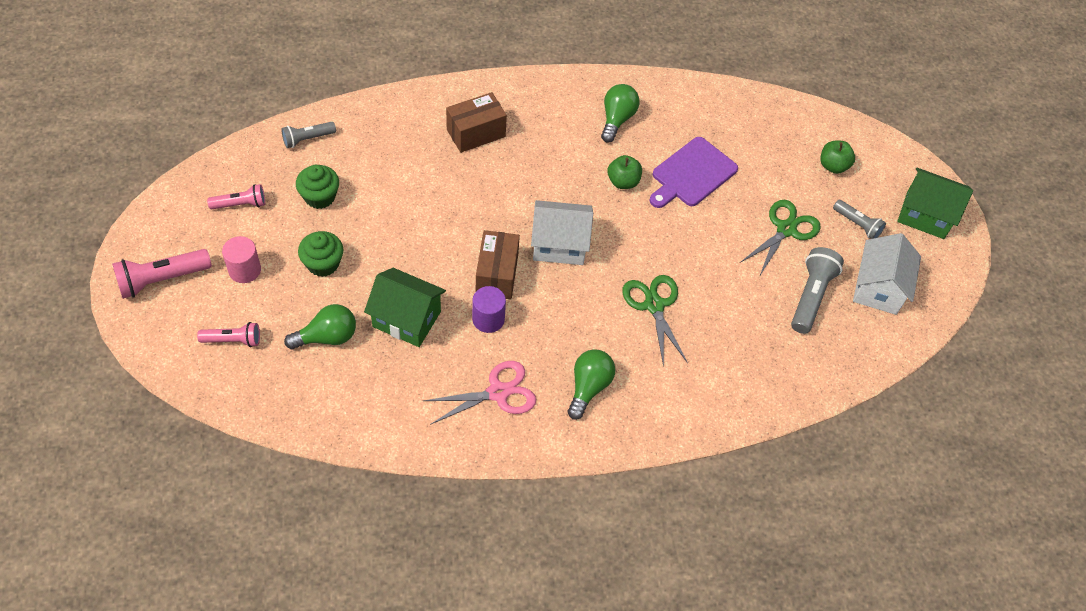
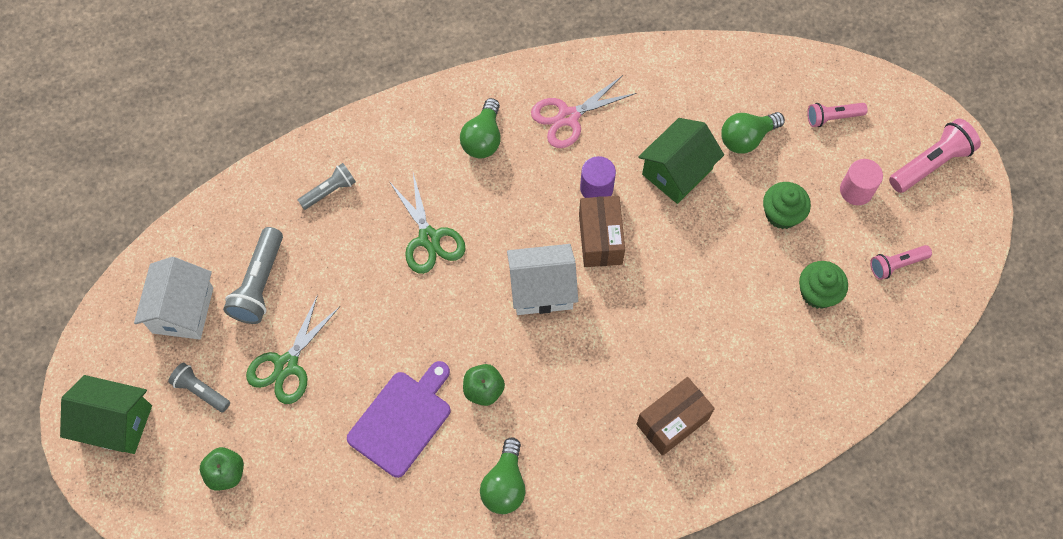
camera: 175 degrees right, 10 degrees up
grey flashlight [281,122,336,148] -> grey flashlight moved to [298,163,356,210]
green house [364,268,446,347] -> green house turned 60 degrees counterclockwise [638,118,724,204]

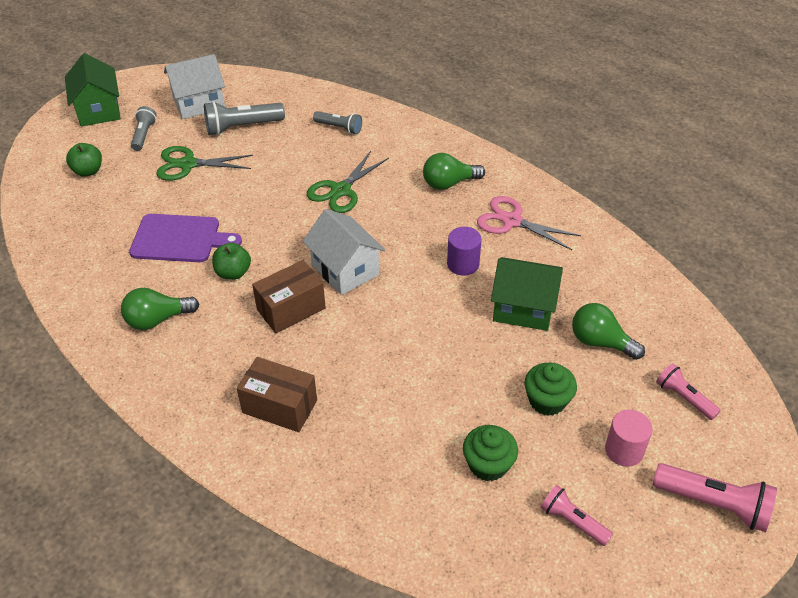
camera: 60 degrees right, 20 degrees down
brown box [579,196,625,267] -> brown box moved to [252,260,326,333]

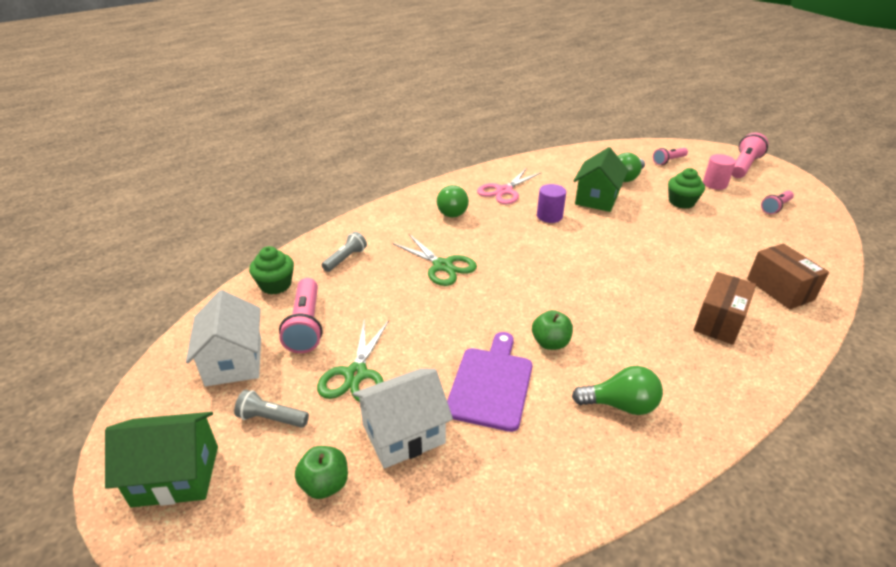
camera: 80 degrees left, 10 degrees down
green light bulb [121,288,199,330] -> green light bulb turned 75 degrees counterclockwise [572,366,663,415]
grey flashlight [204,101,285,135] -> pink flashlight [279,278,322,353]
brown box [252,260,326,333] -> brown box moved to [747,244,829,309]
white house [302,209,385,295] -> white house moved to [353,368,453,469]
green cupcake [463,425,518,481] -> green cupcake moved to [249,246,294,295]

